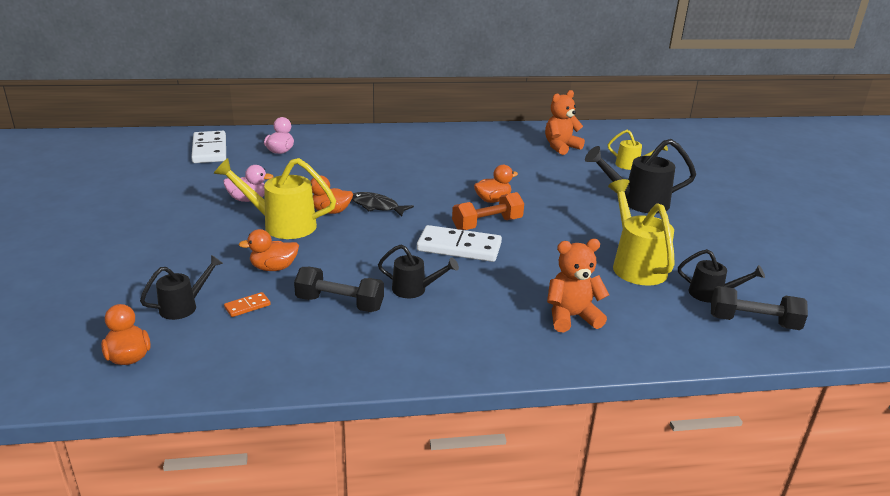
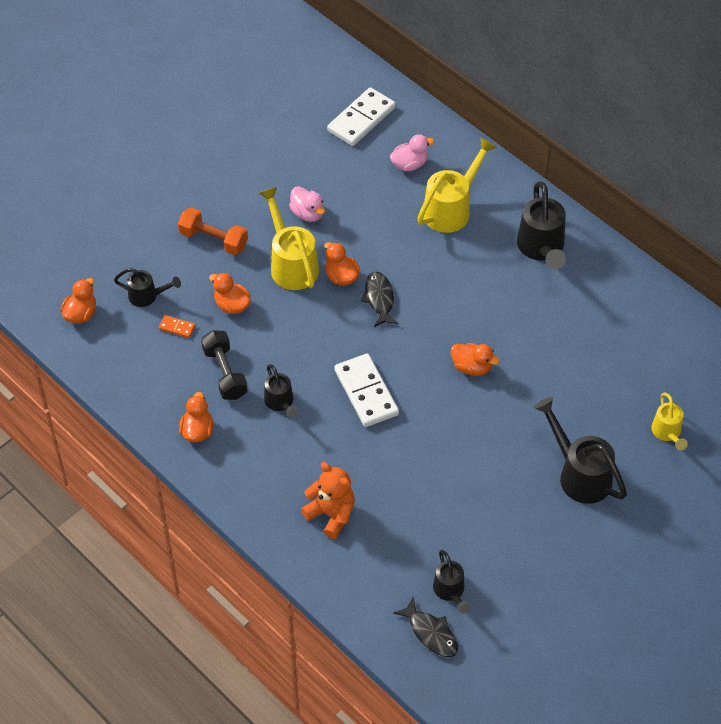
camera: 55 degrees right, 25 degrees up
orange dumbbell [452,192,524,230] -> orange dumbbell moved to [178,207,248,255]
orange teddy bear [545,90,585,155] -> none
yellow watering can [608,179,675,286] -> yellow watering can moved to [417,137,497,233]
black dumbbell [711,286,808,330] -> black fish [393,597,458,657]
none -> orange duck [179,392,214,443]
none -> black watering can [517,181,566,269]

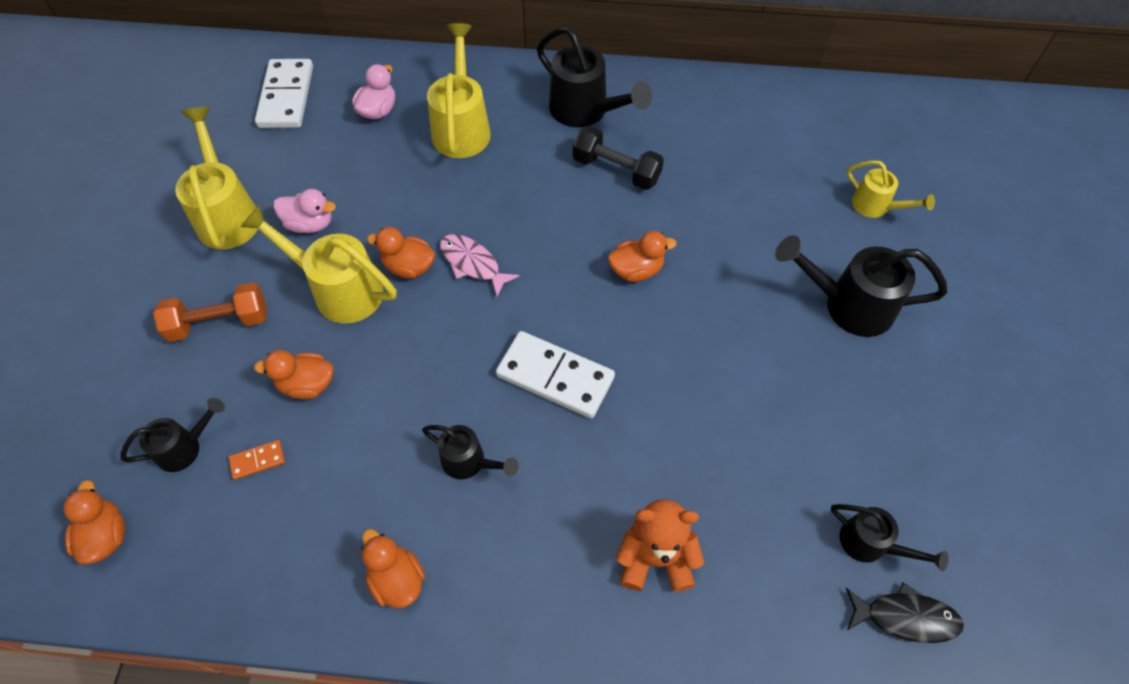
camera: 40 degrees left, 5 degrees up
black dumbbell [201,330,248,400] -> black dumbbell moved to [573,126,664,190]
black fish [361,272,398,327] -> pink fish [440,234,519,296]
none -> yellow watering can [175,107,258,249]

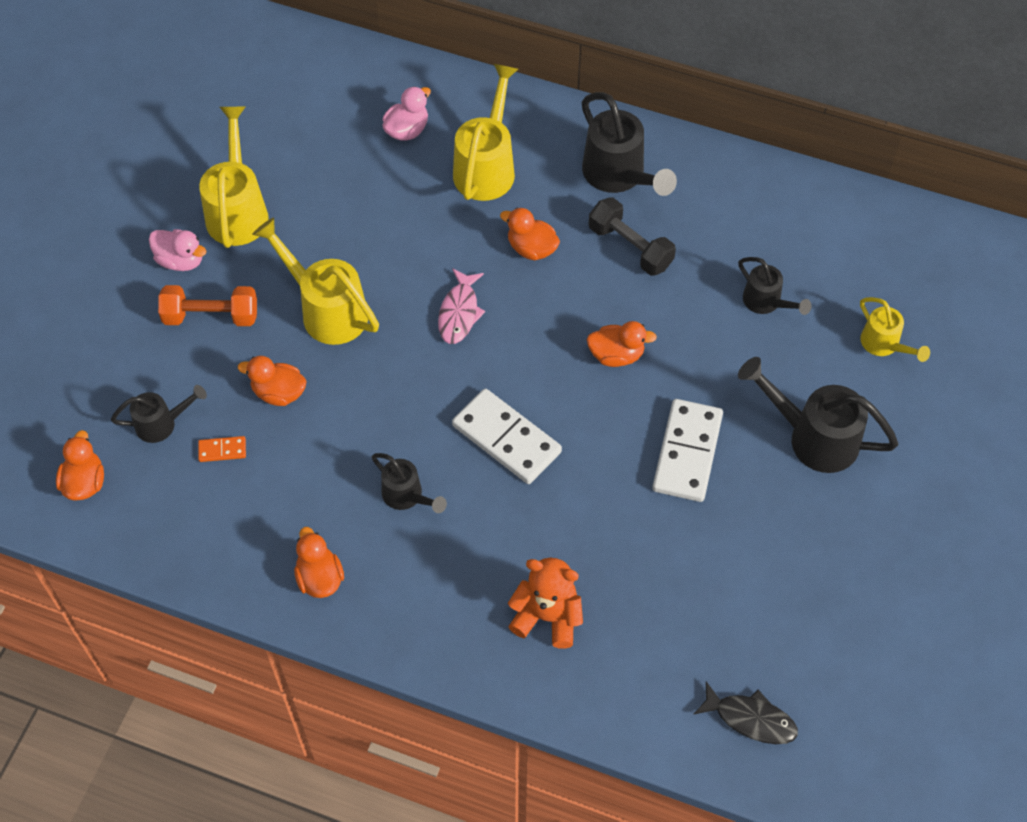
camera: 15 degrees right, 0 degrees up
white domino [255,59,313,128] -> white domino moved to [652,399,723,502]
pink duck [274,189,336,233] -> pink duck moved to [149,229,206,271]
orange duck [367,227,435,279] -> orange duck moved to [500,208,560,260]
pink fish [440,234,519,296] -> pink fish turned 135 degrees counterclockwise [438,268,485,344]
black watering can [831,504,949,571] -> black watering can moved to [738,257,811,315]

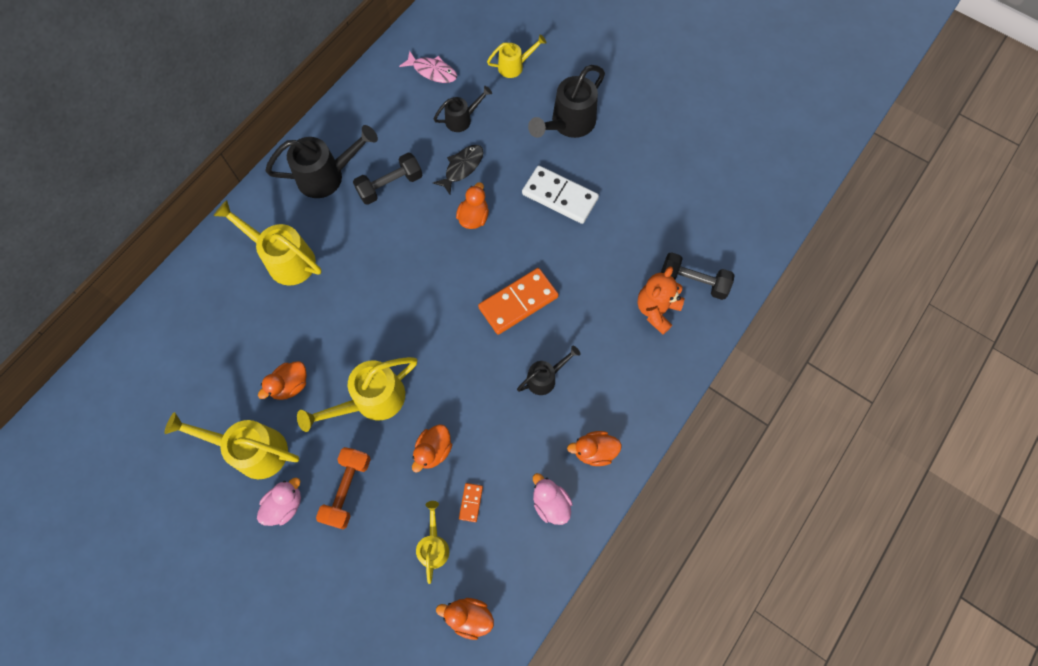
camera: 75 degrees left, 10 degrees up
black watering can [111,385,207,443] -> yellow watering can [416,501,449,584]
pink duck [382,86,431,141] -> pink duck moved to [533,473,572,525]
pink fish [438,268,485,344] -> pink fish moved to [399,51,457,83]
white domino [452,389,562,484] -> orange domino [478,268,559,335]
orange duck [500,208,560,260] -> orange duck moved to [258,361,307,400]
black fish [694,682,798,744] -> black fish moved to [433,145,484,195]
none -> black dumbbell [661,252,734,300]

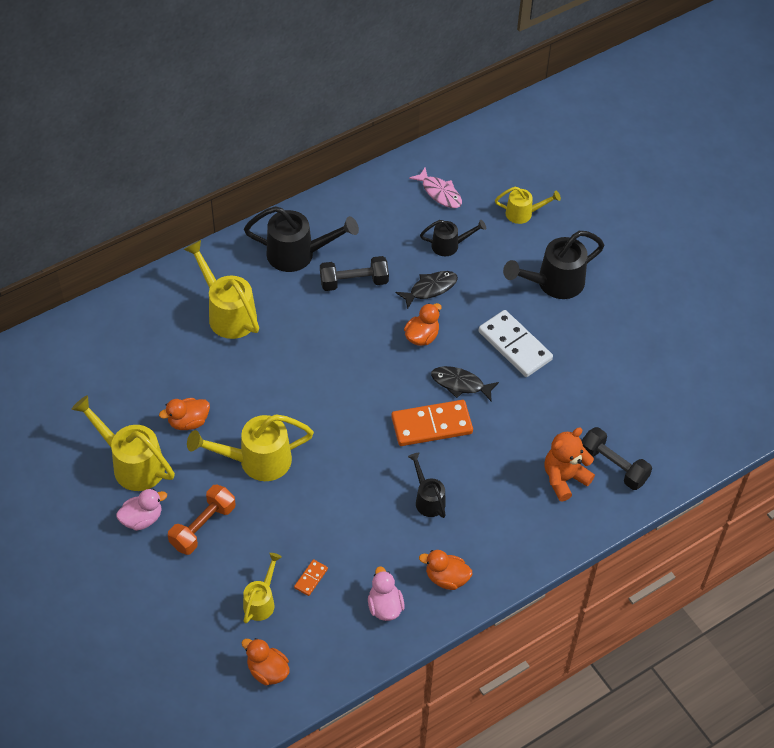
camera: 20 degrees right, 15 degrees down
orange duck [412,424,452,473] -> none
black watering can [517,346,581,395] -> black watering can turned 105 degrees counterclockwise [408,452,446,518]
none -> black fish [431,366,499,402]

